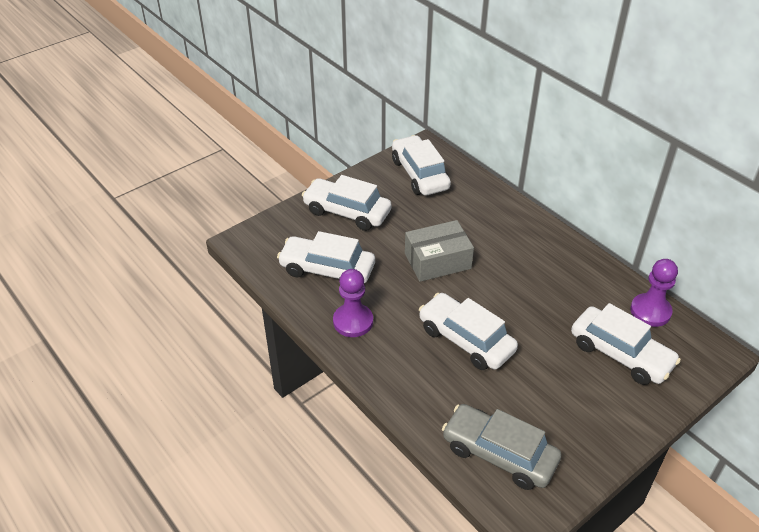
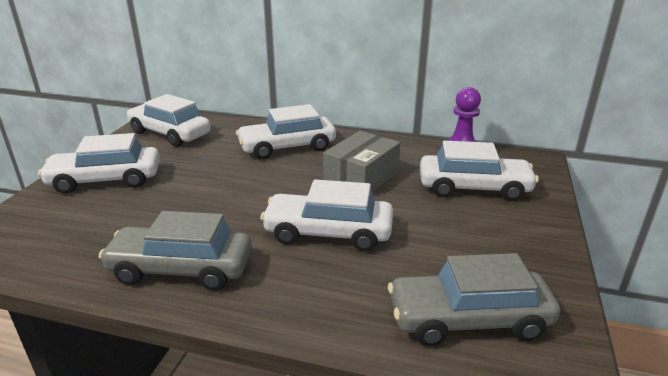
camera: 35 degrees left, 15 degrees down
white car [277,231,375,283] -> white car moved to [236,104,336,159]
purple pawn [333,269,373,337] -> grey car [99,211,252,290]
grey box [405,220,474,282] -> grey box moved to [323,131,400,192]

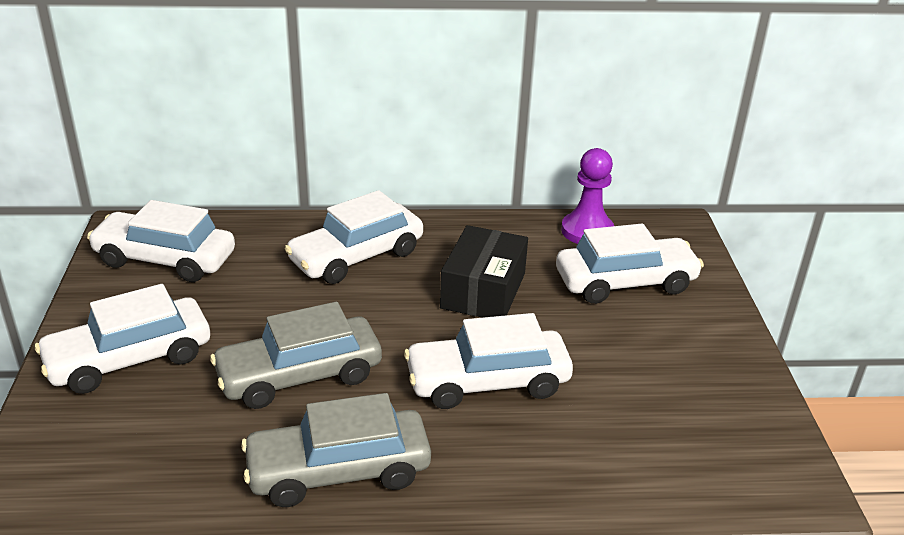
camera: 20 degrees left, 5 degrees up
grey box [323,131,400,192] -> black box [440,225,528,318]
grey car [388,253,560,346] -> grey car moved to [210,302,382,409]

